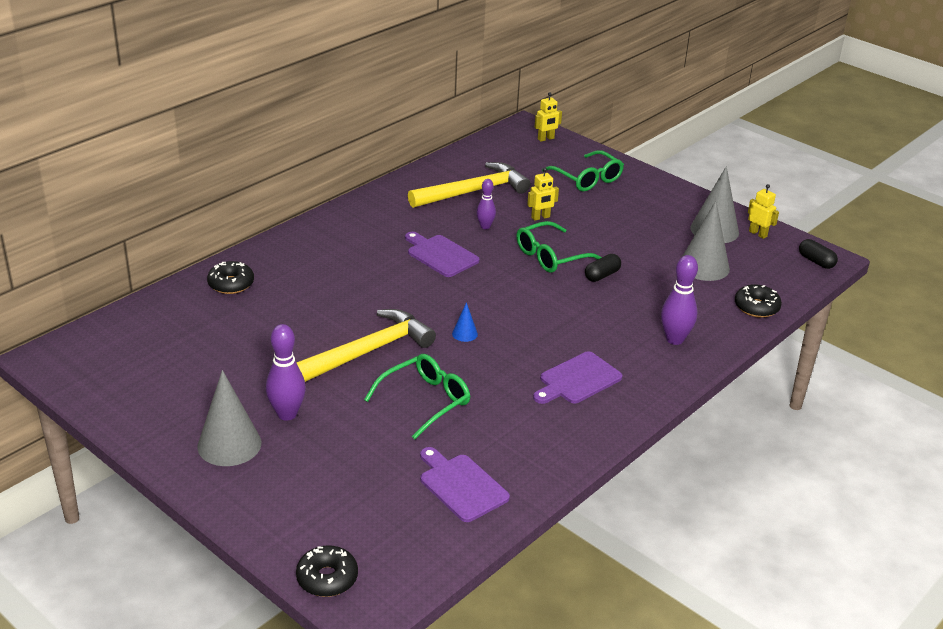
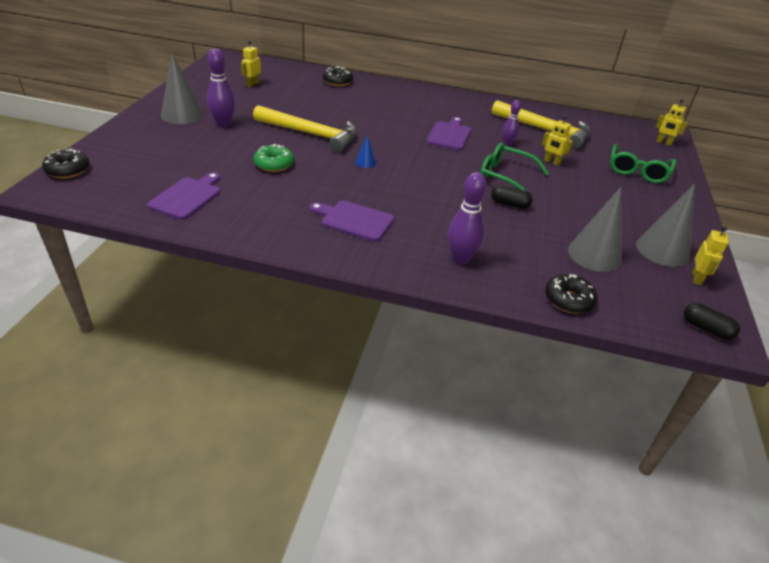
camera: 60 degrees right, 5 degrees up
green glasses [364,354,470,439] -> green donut [254,144,294,172]
black capsule [799,239,838,269] -> black capsule turned 75 degrees counterclockwise [684,303,740,340]
none -> yellow robot [241,41,261,87]

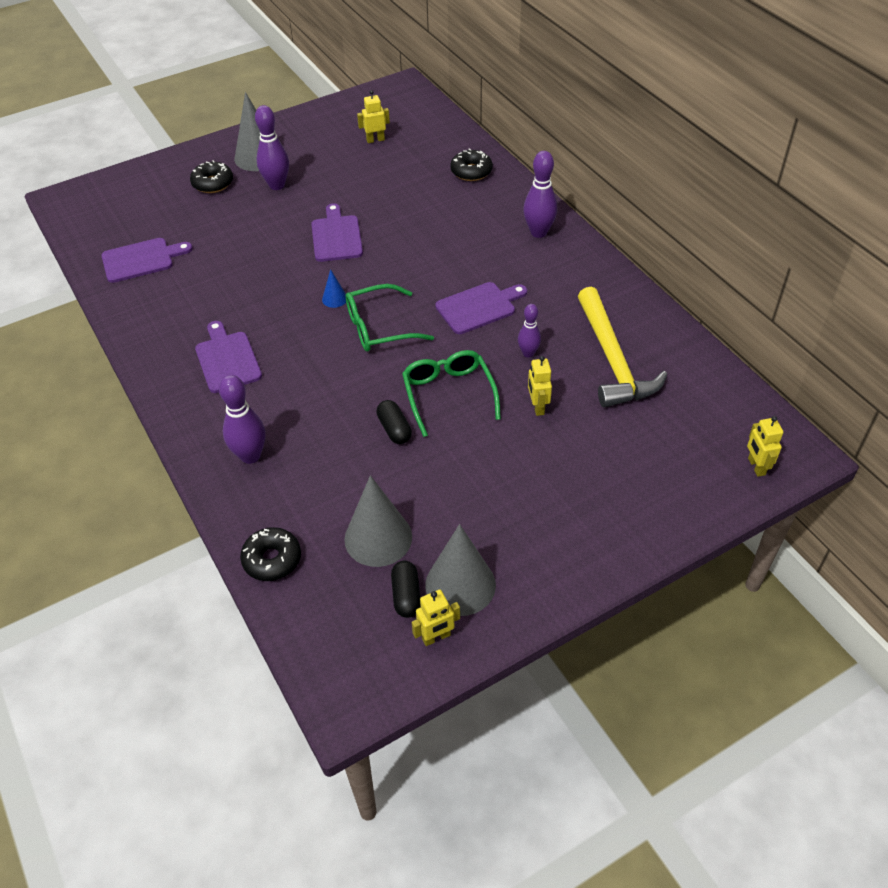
camera: 50 degrees right, 10 degrees up
black donut [42,149,90,178] -> black donut moved to [190,160,233,193]
yellow hammer [253,105,357,153] -> purple cutting board [311,203,363,262]
green donut [254,144,294,172] -> none
green glasses [610,144,676,183] -> green glasses moved to [346,284,434,352]
black capsule [684,303,740,340] -> black capsule moved to [391,561,421,618]
none -> purple bowling pin [523,151,557,238]

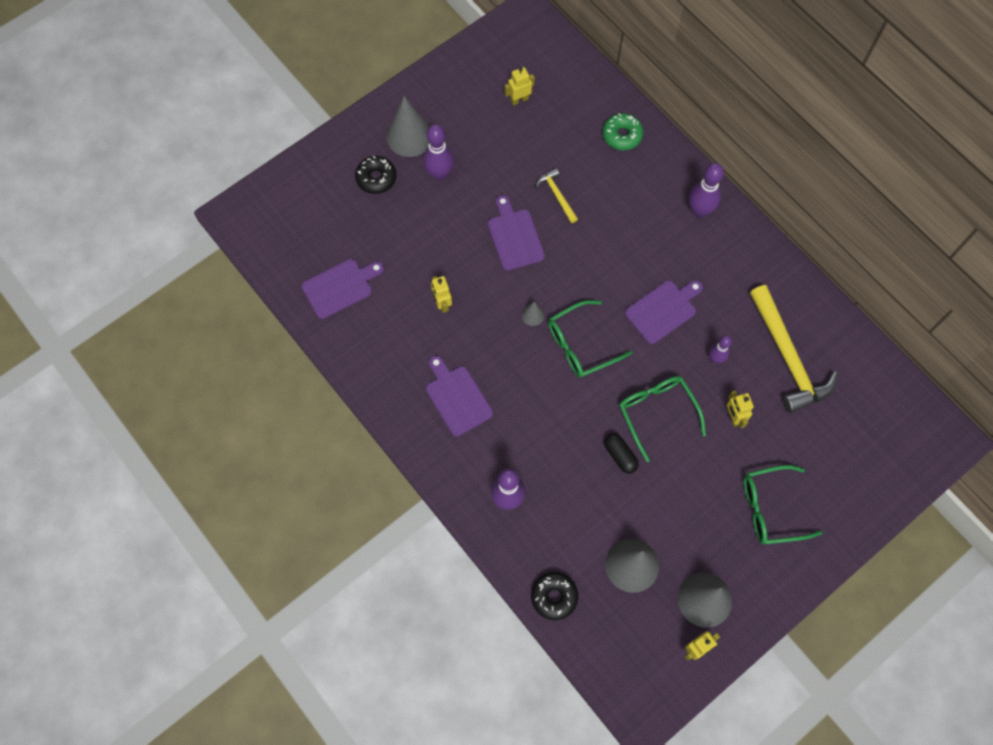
camera: 10 degrees left, 20 degrees up
blue cone [322,269,346,308] -> grey cone [521,302,545,326]
black capsule [391,561,421,618] -> none
black donut [450,148,493,181] -> green donut [603,113,643,150]
yellow robot [747,416,784,477] -> yellow robot moved to [431,276,452,313]
none -> yellow hammer [536,168,578,223]
none -> green glasses [744,465,822,544]

